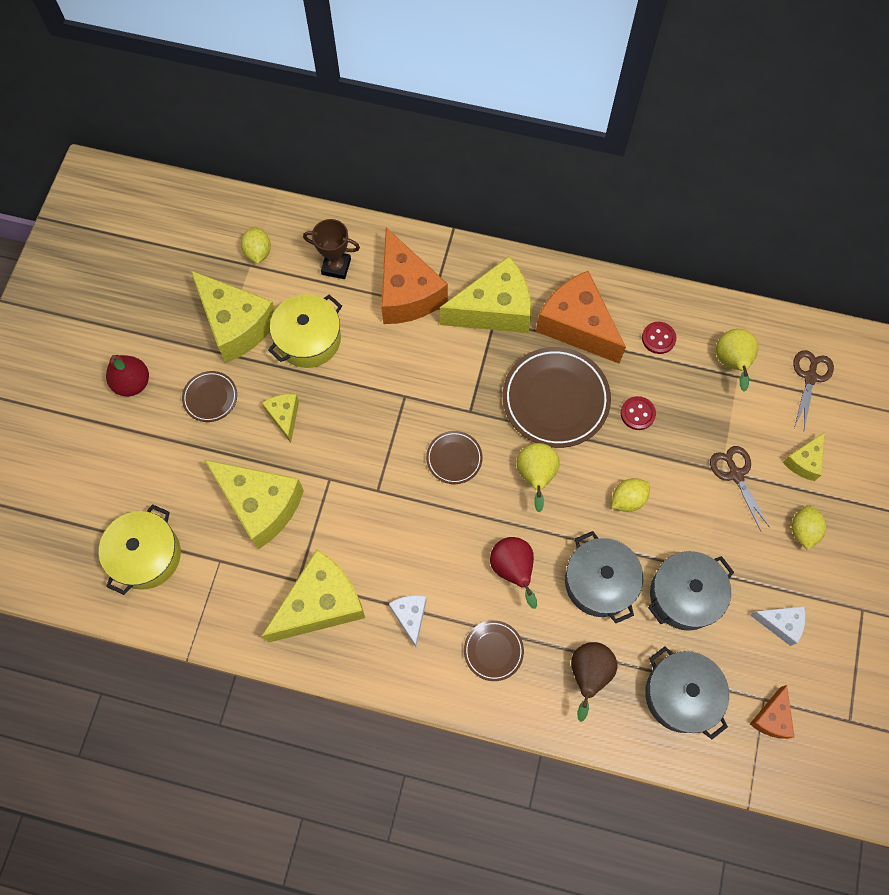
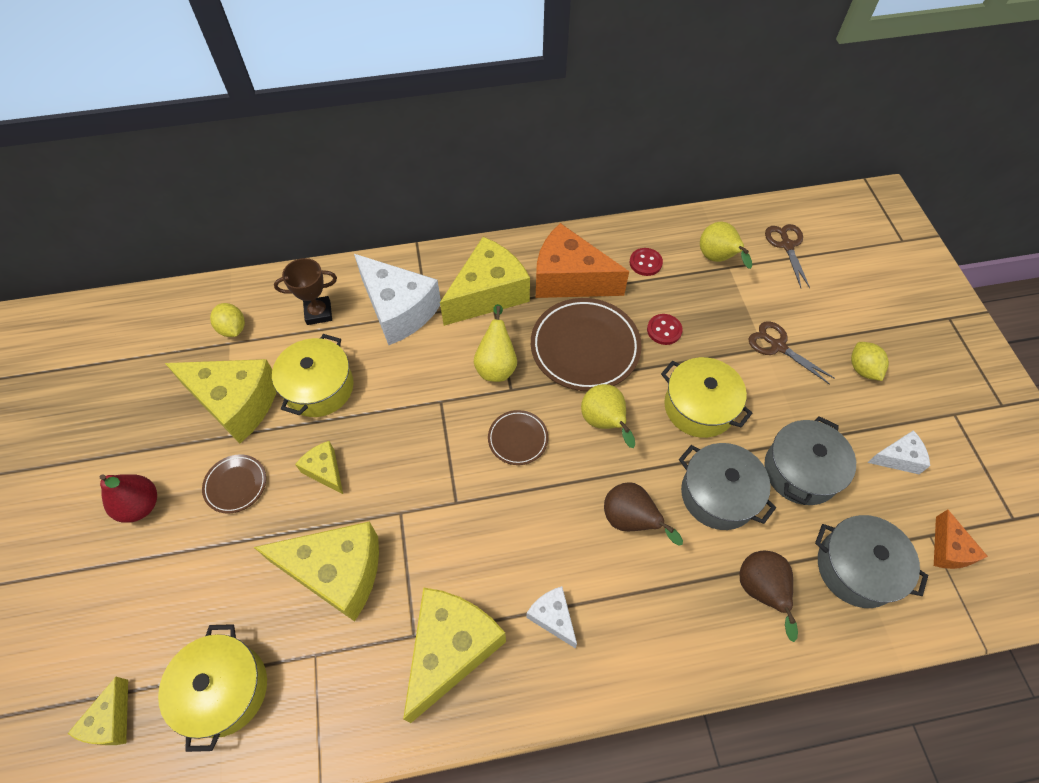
camera: 25 degrees left, 10 degrees down
orange cheese [381,227,448,324] -> white cheese [354,254,441,345]
brown plate [464,620,524,681] -> none
red pear [490,537,537,609] -> brown pear [604,482,683,546]
yellow lemon [611,478,650,512] -> yellow pot [661,357,752,438]
yellow cheese [783,432,825,481] -> yellow cheese moved to [67,677,128,745]
none -> yellow pear [474,304,517,382]

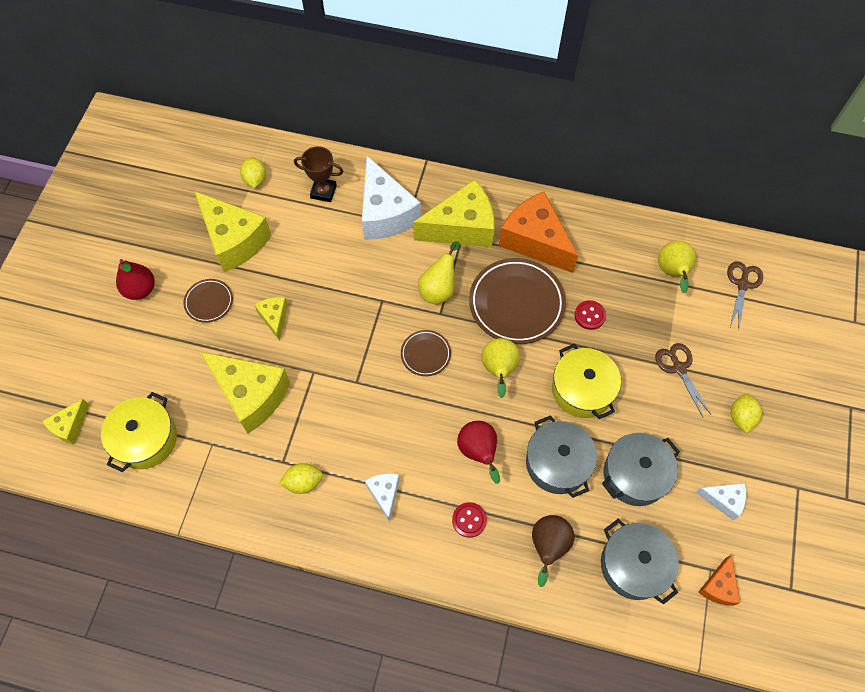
camera: 25 degrees right, 5 degrees up
yellow pot [272,334,354,417] -> none
yellow cheese [403,587,506,723] -> yellow lemon [279,463,323,494]
brown pear [604,482,683,546] -> red pear [457,421,500,484]
red button [629,248,663,276] -> red button moved to [452,502,487,538]

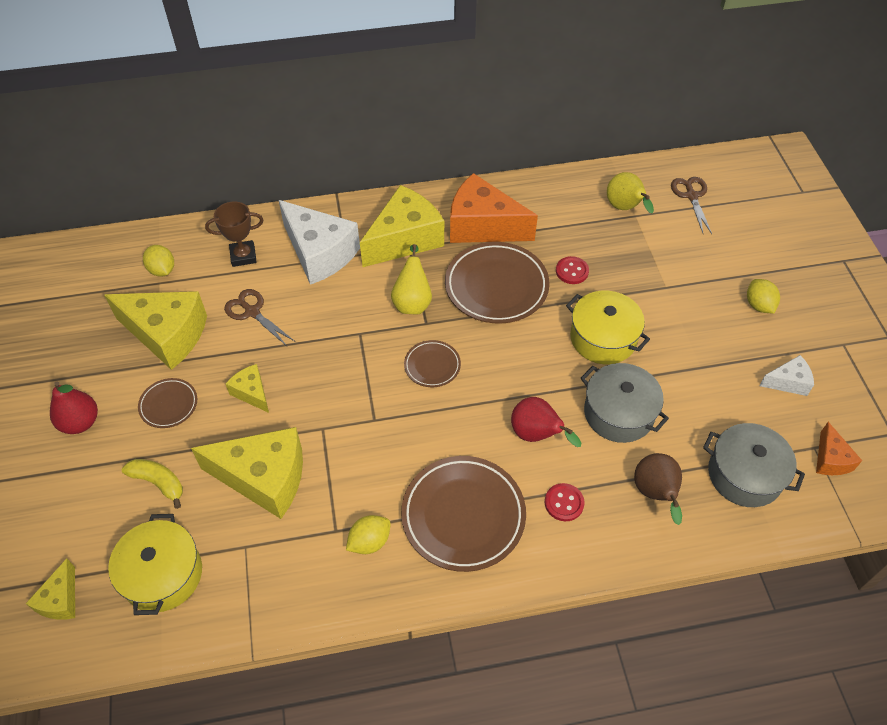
camera: 25 degrees left, 10 degrees down
white cheese [365,473,400,522] -> brown plate [401,456,526,572]
yellow pear [482,338,520,398] -> none
grey pot [602,433,680,506] -> none
brown scissors [655,343,711,417] -> brown scissors moved to [224,289,294,346]
none -> yellow banana [122,459,183,509]

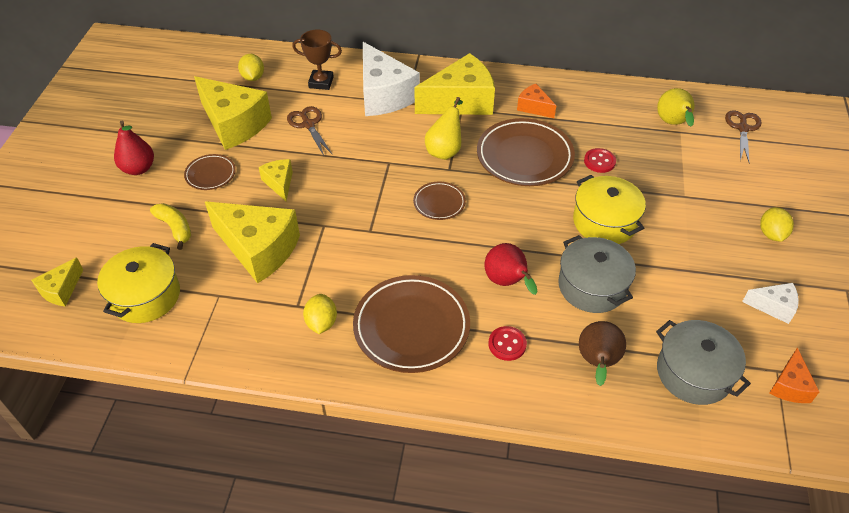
camera: 20 degrees right, 5 degrees down
yellow lemon [346,515,391,554] -> yellow lemon turned 75 degrees counterclockwise [303,294,337,334]
orange cheese [450,173,538,243] -> orange cheese [517,84,556,118], size x0.49

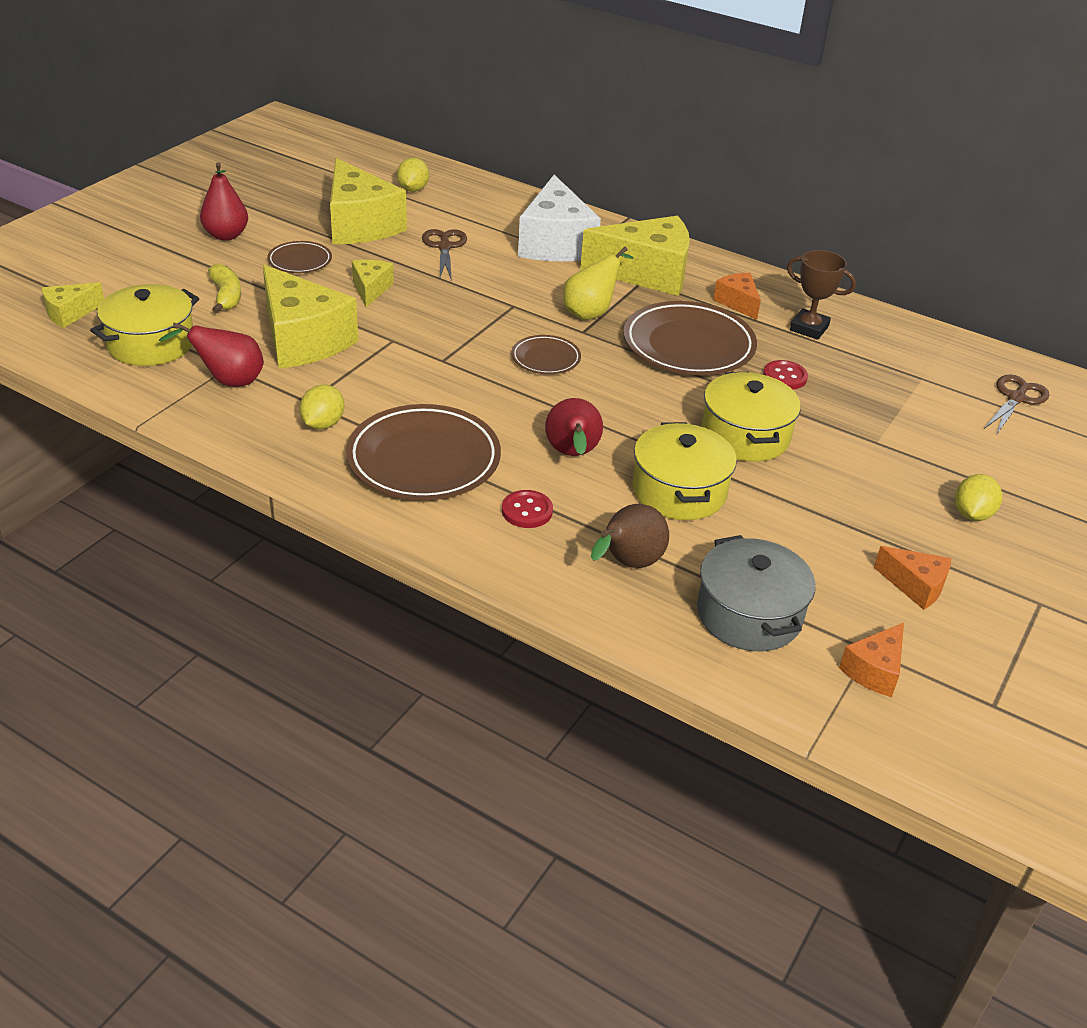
camera: 20 degrees right, 10 degrees down
brown trophy [292,30,342,90] -> brown trophy moved to [787,250,856,340]
grey pot [558,235,636,313] -> yellow pot [632,422,737,520]
yellow pear [657,88,694,126] -> none
white cheese [742,283,799,324] -> orange cheese [874,546,951,610]
none -> red pear [159,323,264,387]

